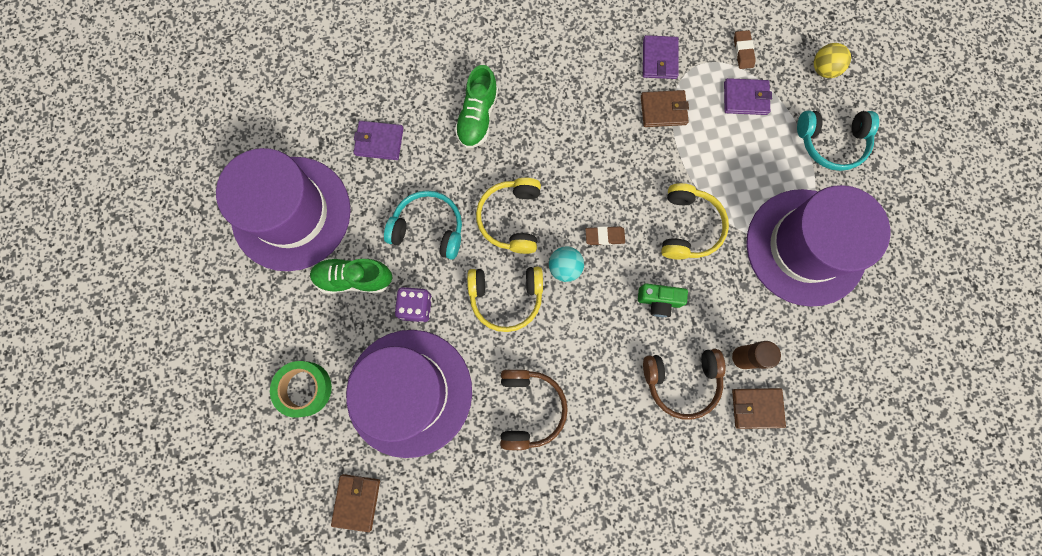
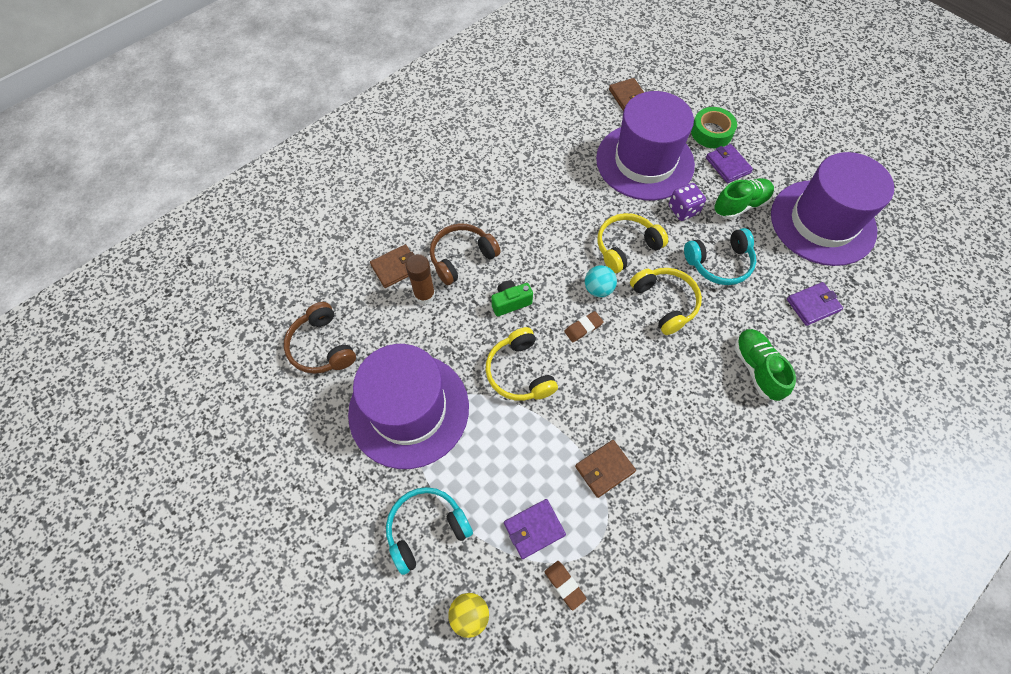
camera: 150 degrees right, 15 degrees down
brown headphones [500,370,568,450] -> brown headphones moved to [284,302,356,374]
purple wallet [643,35,679,79] -> purple wallet moved to [706,144,753,183]

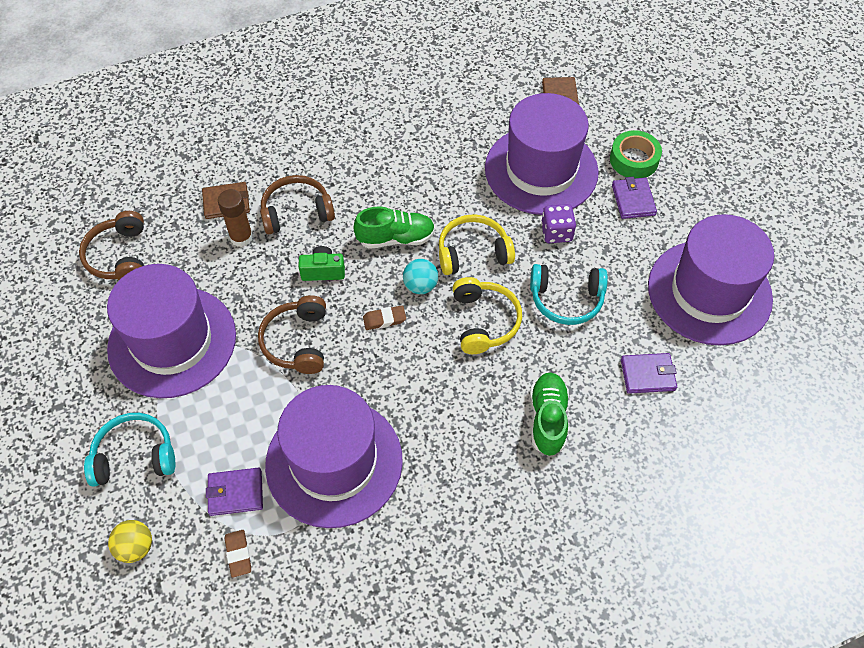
camera: 20 degrees right, 5 degrees down
yellow headphones [486,327,558,401] -> brown headphones [258,295,326,374]
brown wallet [575,440,636,498] -> purple hat [265,385,403,528]
green shoe [714,178,774,220] -> green shoe moved to [353,207,435,249]

